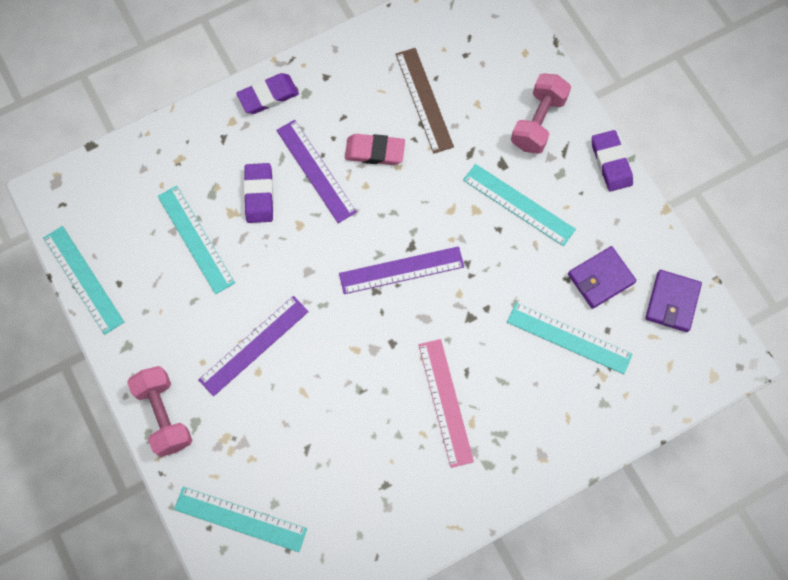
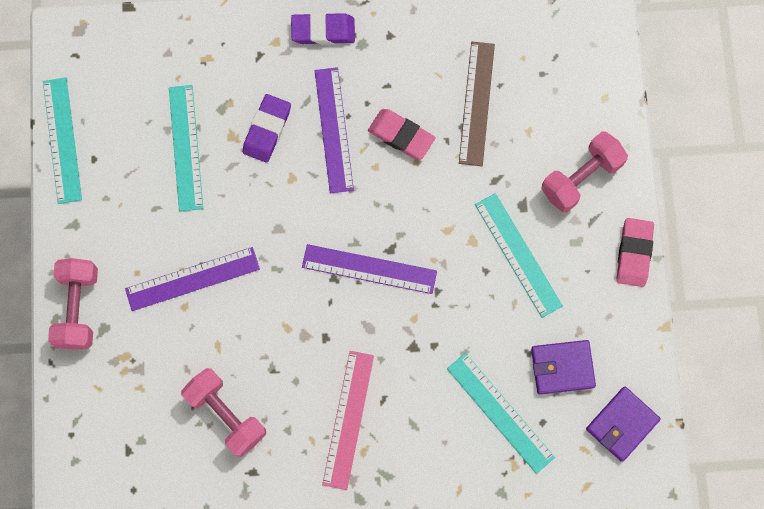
camera: 25 degrees right, 5 degrees up
turquoise ruler [174,487,307,552] -> none
purple eraser [592,130,633,191] -> pink eraser [616,218,654,287]
none -> pink dumbbell [181,368,266,457]

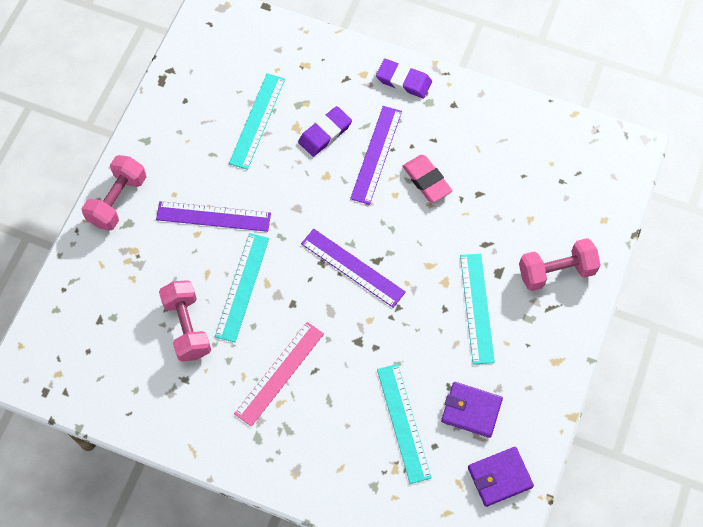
camera: 25 degrees right, 10 degrees down
turquoise ruler [43,77,82,204] -> turquoise ruler moved to [215,233,269,342]
brown ruler [459,42,495,166] -> none
pink eraser [616,218,654,287] -> none

